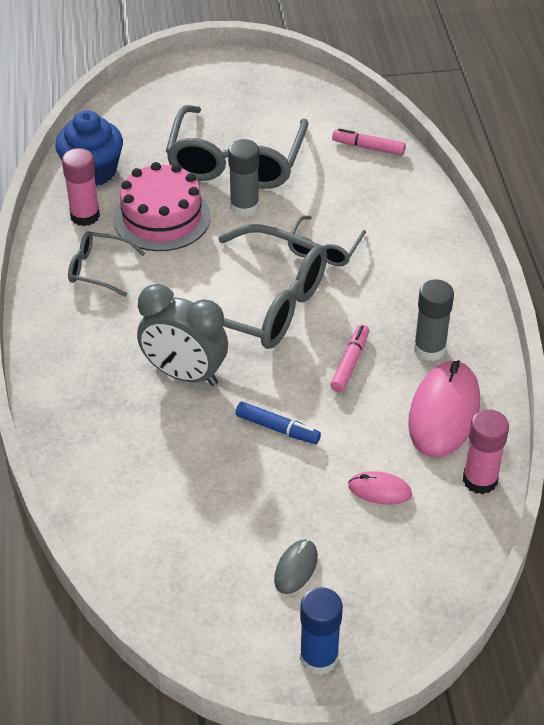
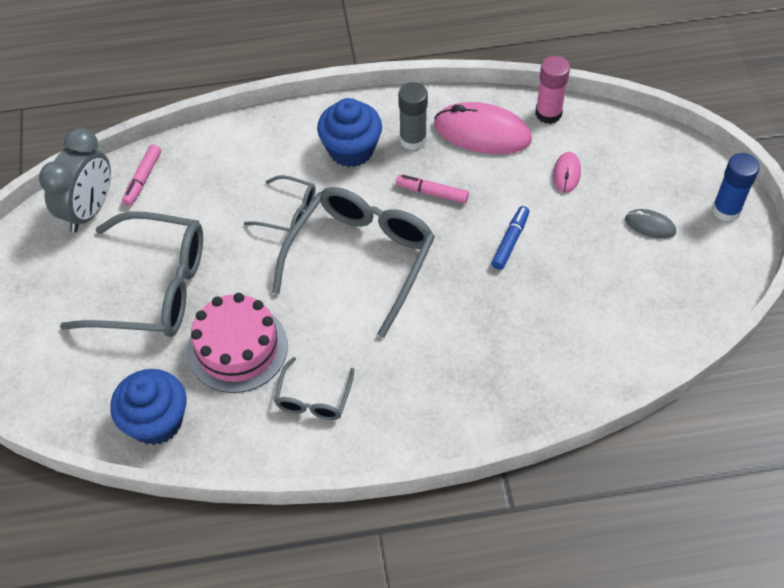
camera: 90 degrees left, 10 degrees up
pink glue stick [62,148,100,226] -> none
grey clock [137,284,228,386] -> grey clock moved to [39,128,111,232]
grey glue stick [228,139,259,217] -> none
none -> blue cupcake [317,98,382,167]

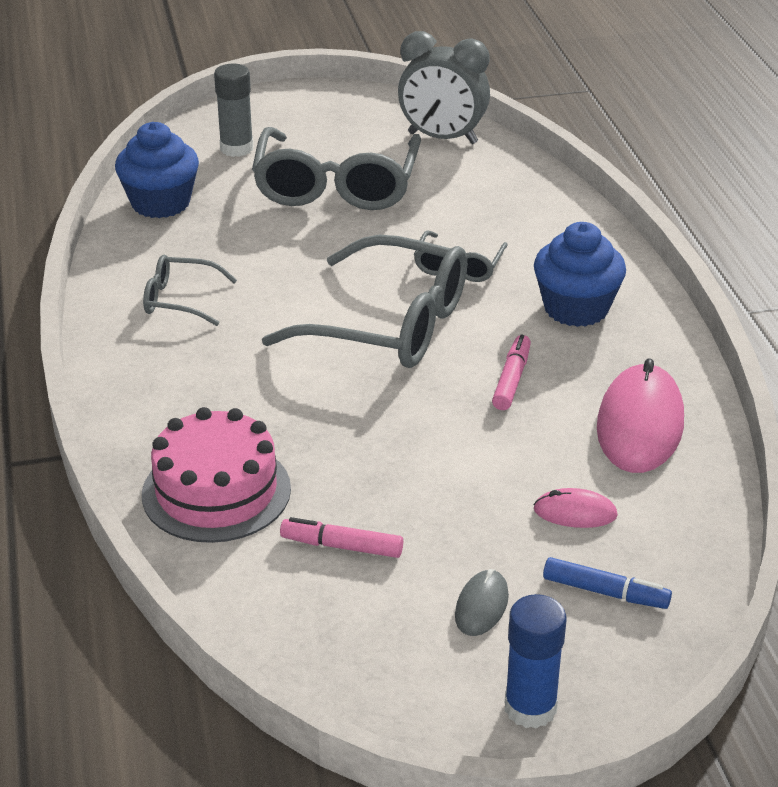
camera: 85 degrees right, 20 degrees down
pink marker [122,144,161,206] -> pink marker moved to [280,517,403,558]
pink cake [187,293,288,393] -> pink cake moved to [142,407,291,543]
grey glue stick [398,82,428,150] -> grey glue stick moved to [214,64,253,157]
blue marker [491,206,530,270] -> blue marker moved to [543,557,672,609]
pink glue stick [535,56,570,124] -> none

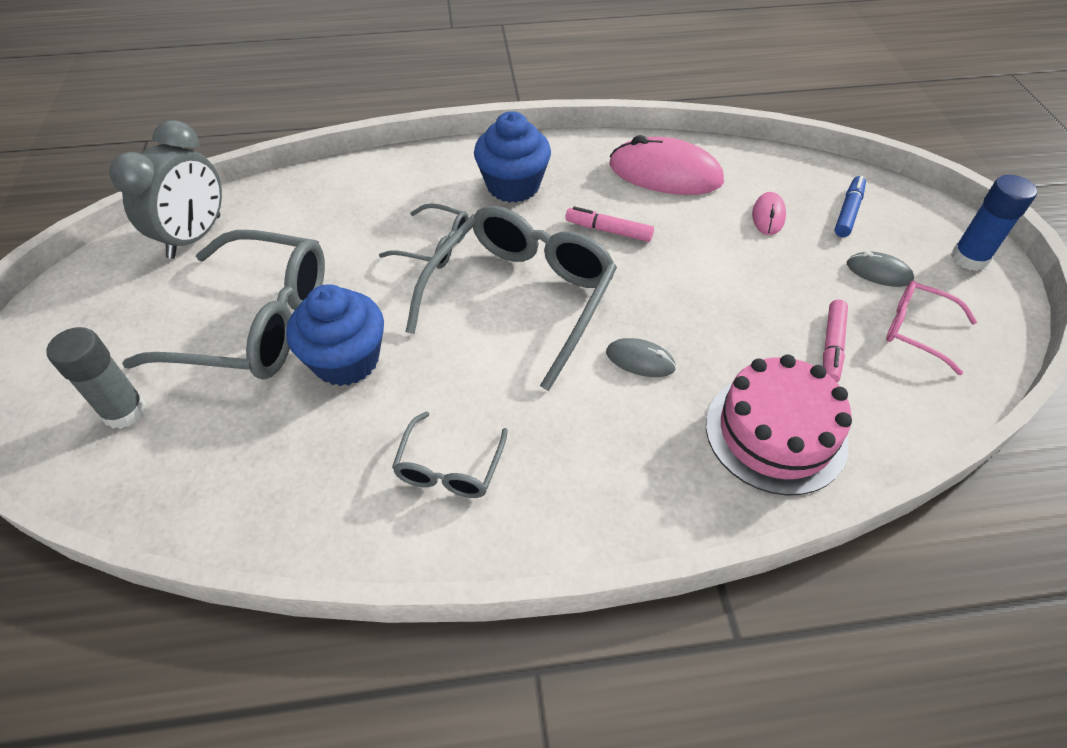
camera: 85 degrees left, 15 degrees up
blue cupcake [115,122,199,218] -> blue cupcake moved to [286,284,384,386]
none -> grey mouse [606,338,676,377]
none -> pink glasses [886,281,977,375]

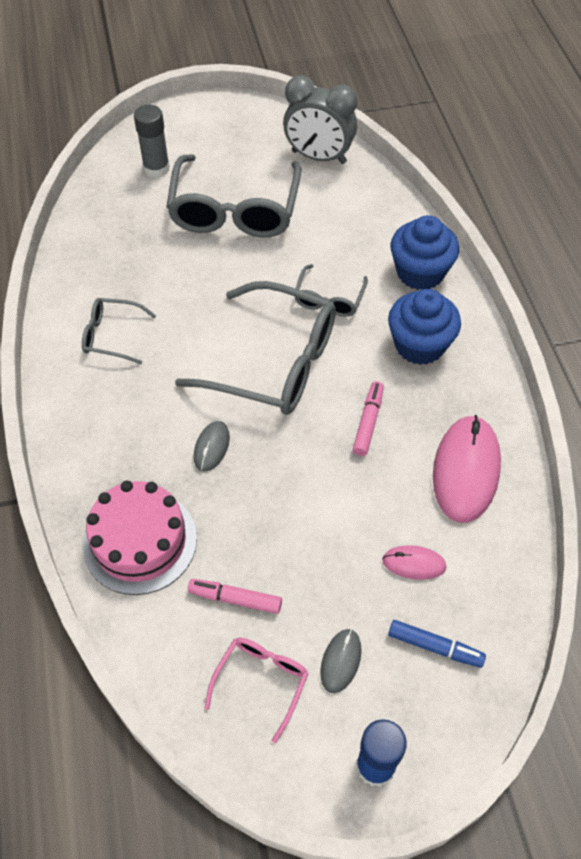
camera: 85 degrees right, 5 degrees up
blue cupcake [286,284,384,386] -> blue cupcake moved to [391,215,459,290]

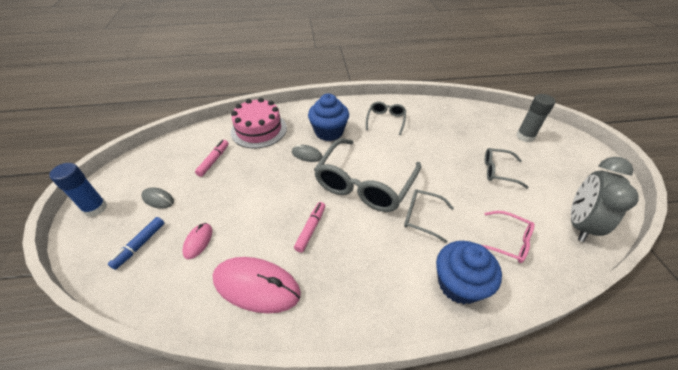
camera: 95 degrees right, 10 degrees down
grey glasses [166,154,301,238] -> grey glasses [485,148,529,189], size x0.49
pink glasses [205,637,309,743] -> pink glasses moved to [482,211,535,263]
pink marker [353,381,384,456] -> pink marker turned 90 degrees counterclockwise [294,202,325,253]
blue cupcake [388,289,461,365] -> blue cupcake moved to [308,94,349,141]

